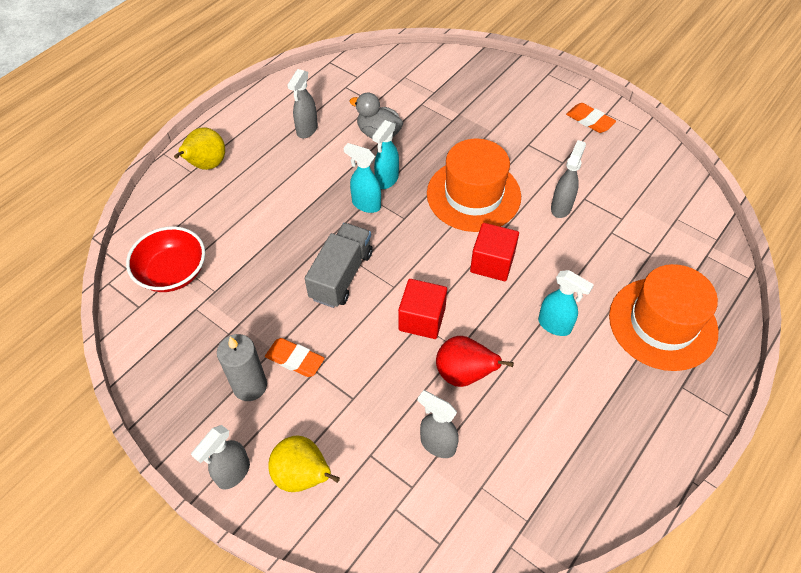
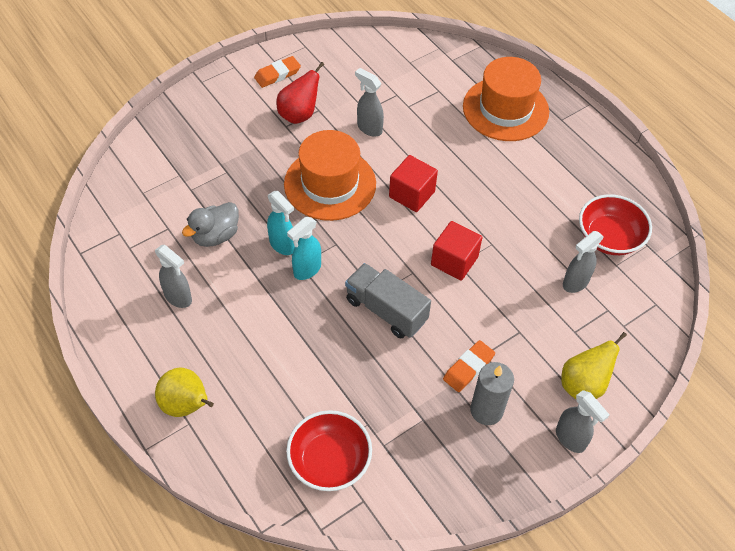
camera: 75 degrees left, 0 degrees up
red pear [436,336,514,387] -> red pear moved to [276,62,324,124]
turquoise spray bottle [538,270,594,336] -> none
none -> red bowl [579,194,652,255]

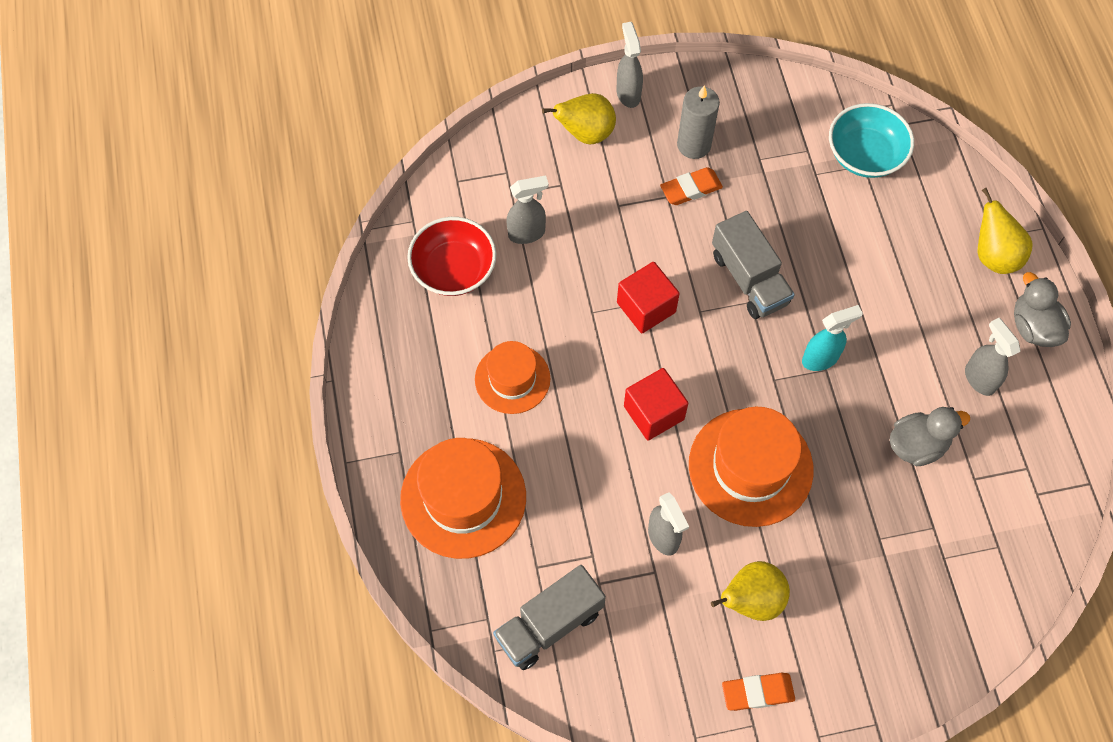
camera: 155 degrees left, 10 degrees up
turquoise spray bottle [267,191,295,255] -> none
red pear [276,62,324,124] -> yellow pear [711,561,790,621]
red bowl [286,410,372,491] -> turquoise bowl [829,103,914,178]
none -> orange hat [475,341,550,414]
none -> grey truck [493,565,606,670]
none -> grey duck [1014,272,1071,347]

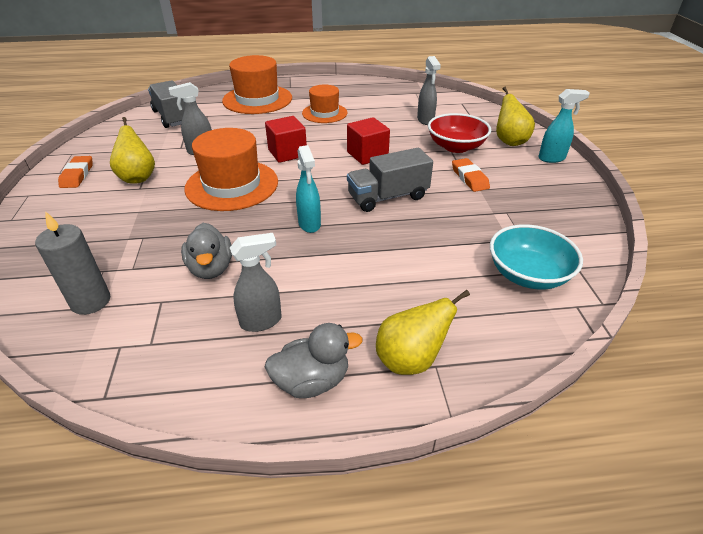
camera: 95 degrees right, 25 degrees down
red bowl [407,217,496,296] -> red bowl moved to [428,113,491,153]
grey spray bottle [616,22,643,108] -> turquoise spray bottle [538,89,590,163]
grey candle [677,85,720,159] -> grey candle moved to [35,211,110,315]

